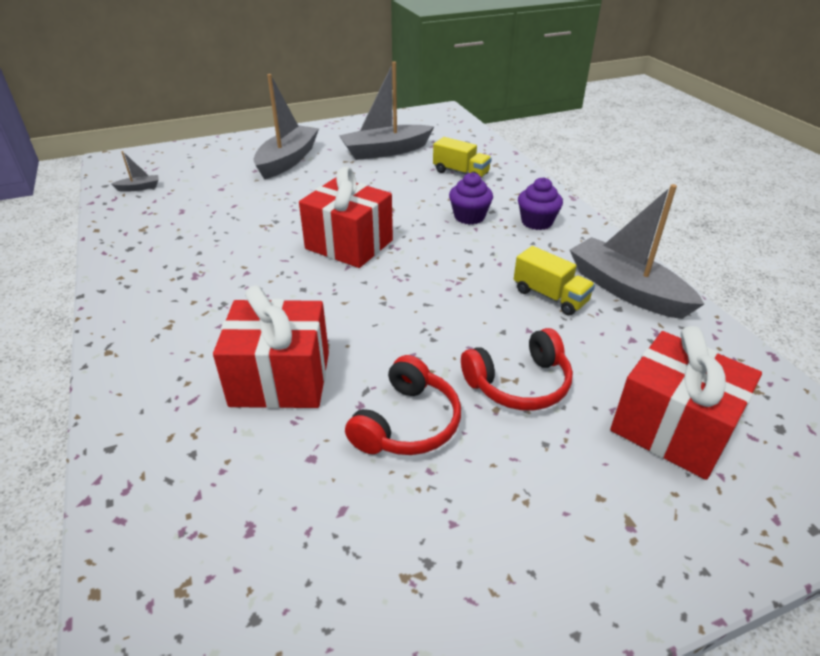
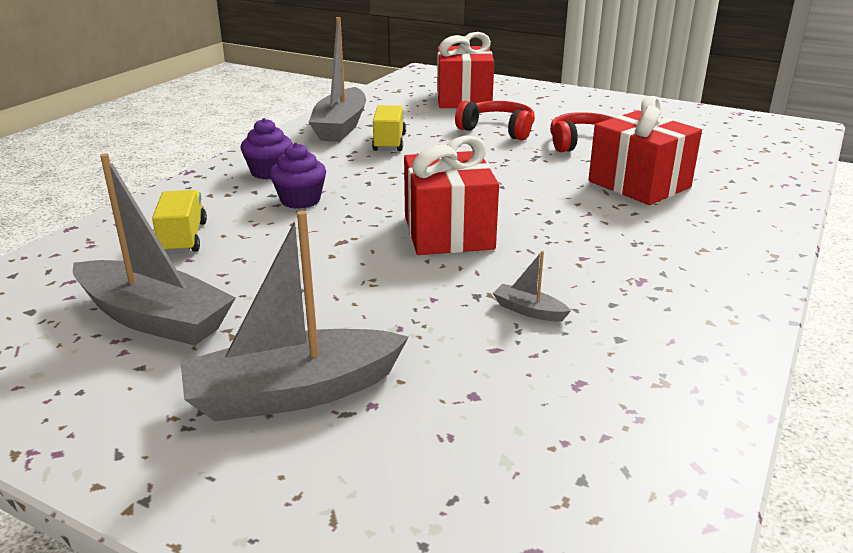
camera: 130 degrees left, 10 degrees down
grey boat [111,151,158,192] -> grey boat moved to [493,251,571,322]

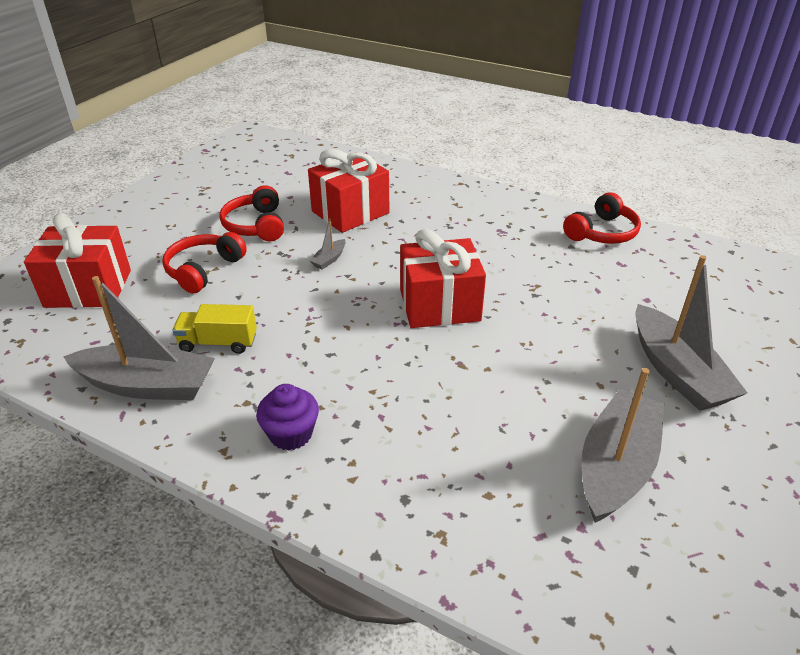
camera: 90 degrees left, 10 degrees up
yellow truck [152,190,207,254] -> none
purple cupcake [270,143,326,209] -> none
grey boat [493,251,571,322] -> grey boat moved to [310,219,346,269]
none -> red headphones [563,192,641,244]

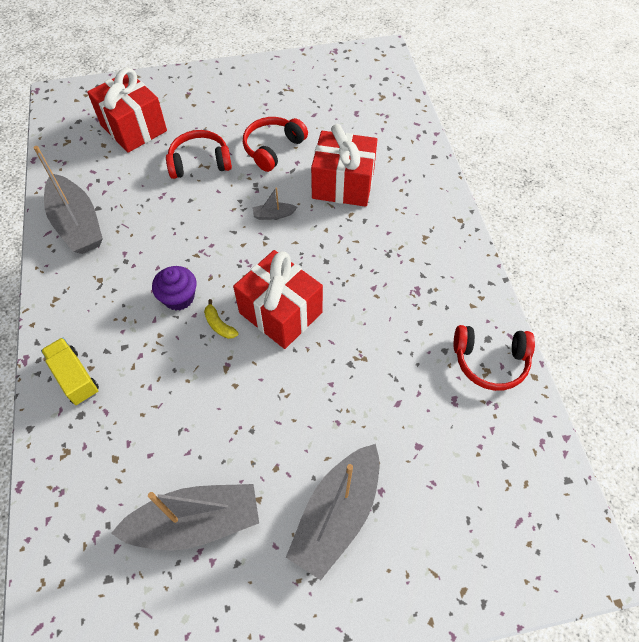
camera: 50 degrees right, 20 degrees up
yellow truck [172,304,257,354] -> yellow truck moved to [41,338,99,405]
purple cupcake [256,384,319,451] -> purple cupcake moved to [152,266,196,311]
none -> yellow banana [204,299,239,339]

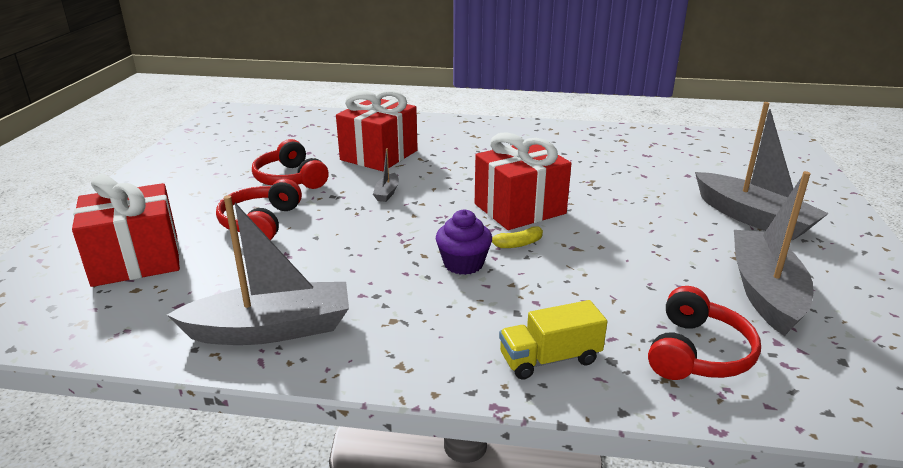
camera: 70 degrees left, 30 degrees down
red headphones [454,325,535,391] -> red headphones moved to [648,286,761,380]

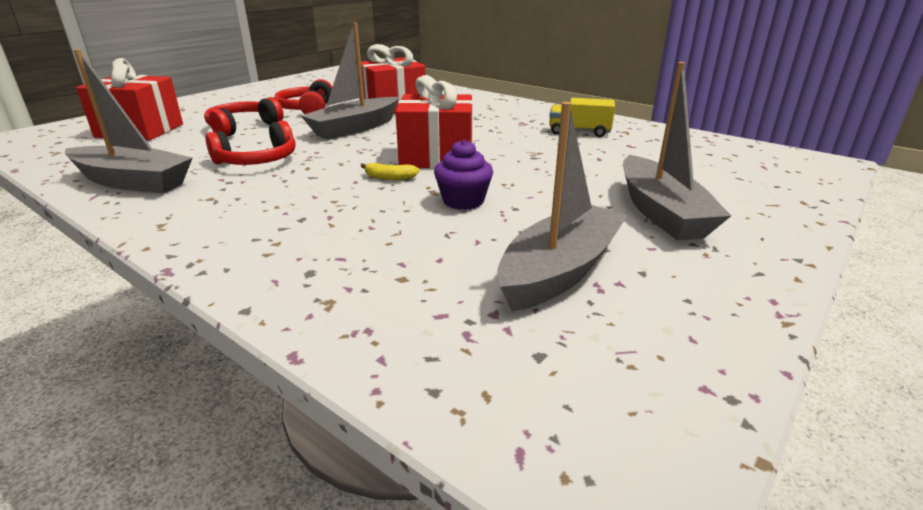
camera: 30 degrees right, 0 degrees up
grey boat [373,148,399,202] -> grey boat [301,23,398,140], size x2.38
purple cupcake [436,209,492,275] -> purple cupcake moved to [434,139,493,210]
yellow truck [499,300,607,380] -> yellow truck moved to [549,98,615,137]
red headphones [648,286,761,380] -> red headphones moved to [205,120,295,165]

